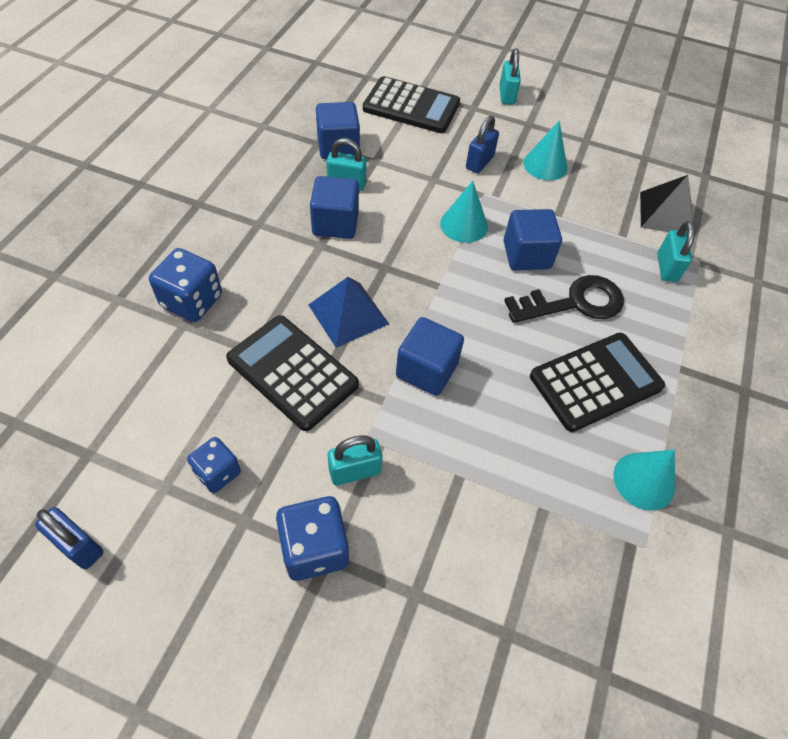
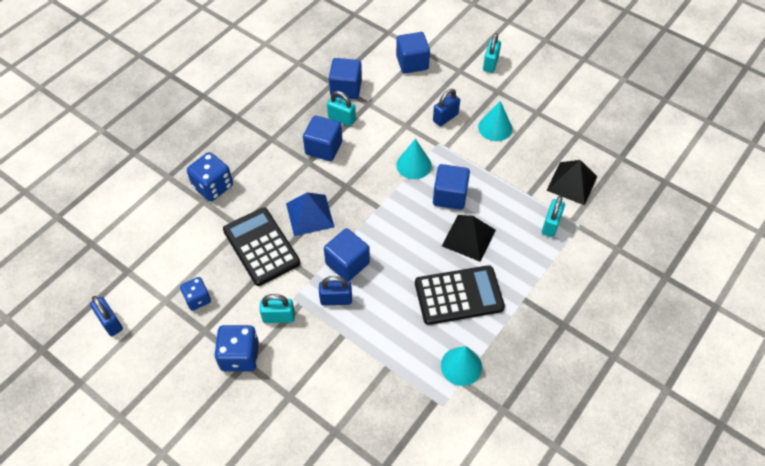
camera: 20 degrees right, 0 degrees up
black calculator [363,76,460,133] -> blue cube [396,32,430,74]
black key [504,275,624,323] -> black pyramid [442,215,496,262]
none -> blue padlock [319,276,352,305]

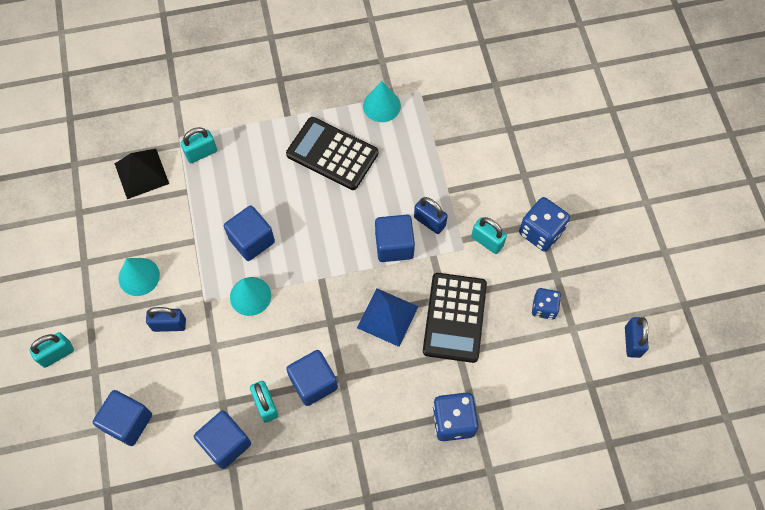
camera: 140 degrees left, 10 degrees up
black pyramid [442,215,496,262] -> none

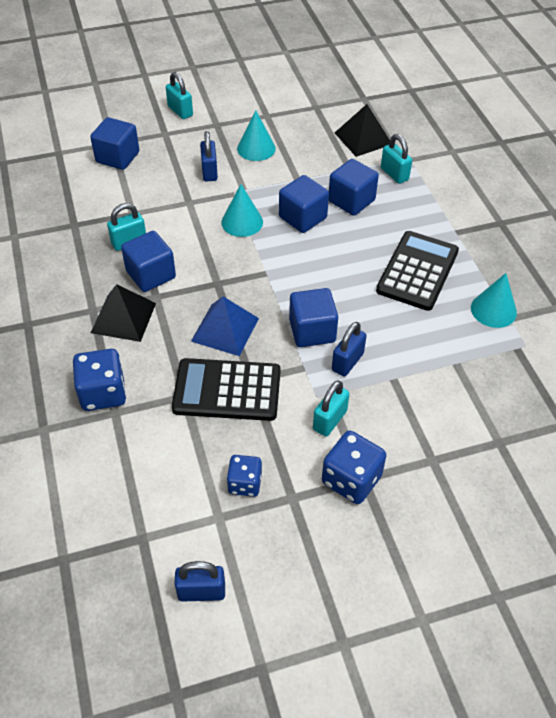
camera: 85 degrees right, 15 degrees down
blue cube [194,410,251,469] -> blue cube moved to [329,159,379,216]
none -> black pyramid [91,284,156,342]

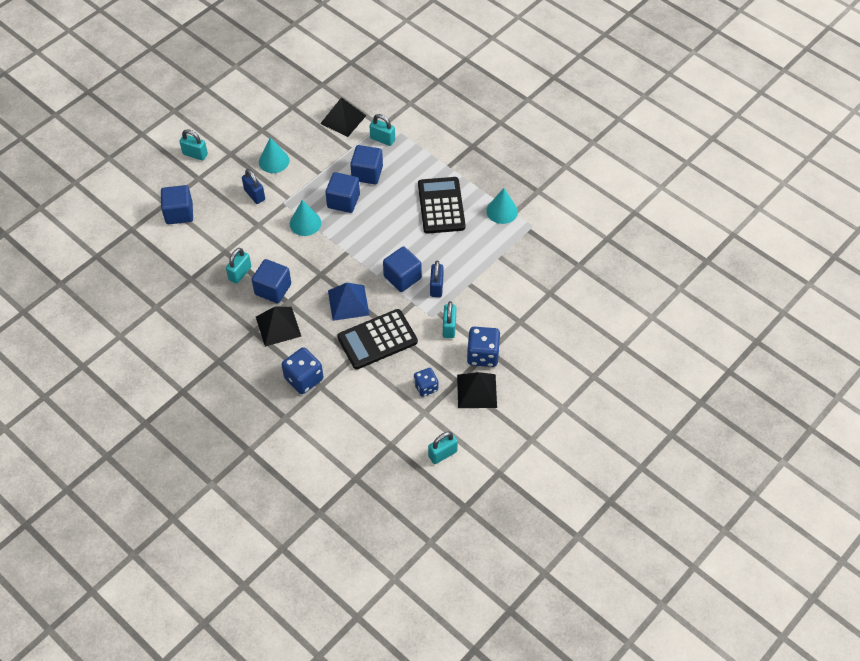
camera: 30 degrees left, 5 degrees up
blue padlock [175,561,225,602] -> turquoise padlock [428,431,458,464]
none -> black pyramid [457,372,497,408]

